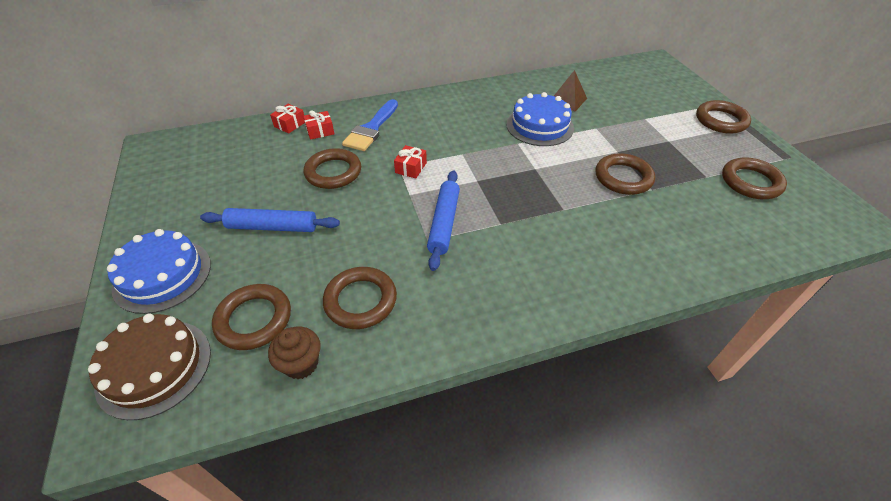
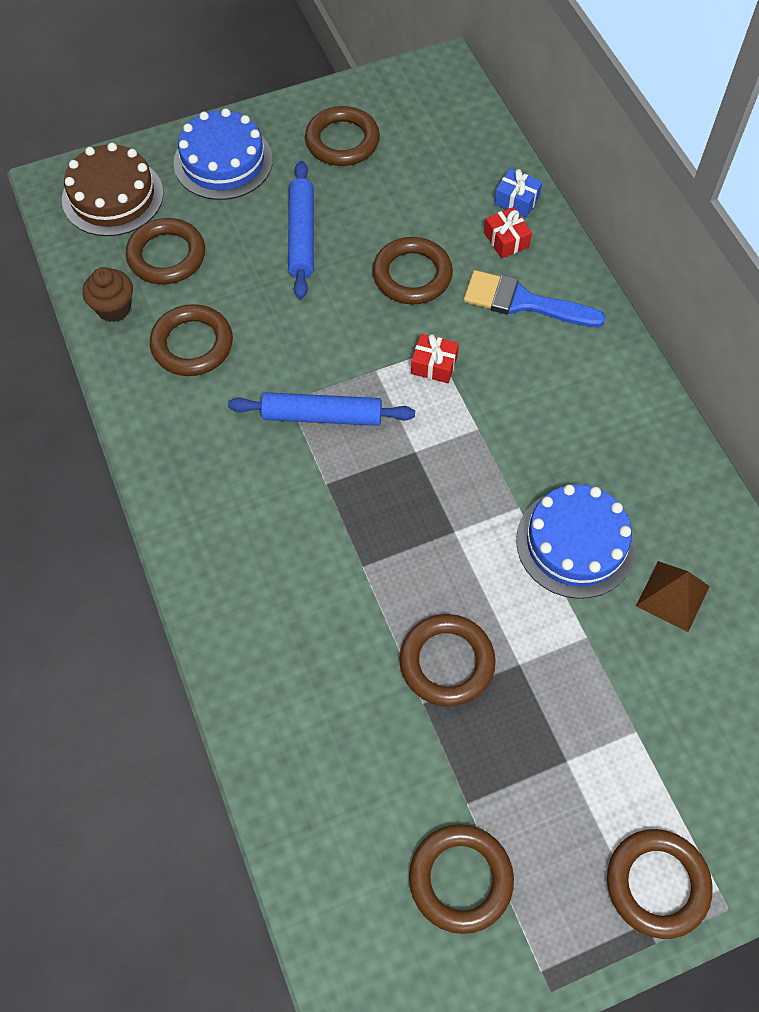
camera: 85 degrees right, 15 degrees up
red gift [270,104,305,134] -> blue gift [494,168,542,218]
none -> brown ring [305,106,380,166]

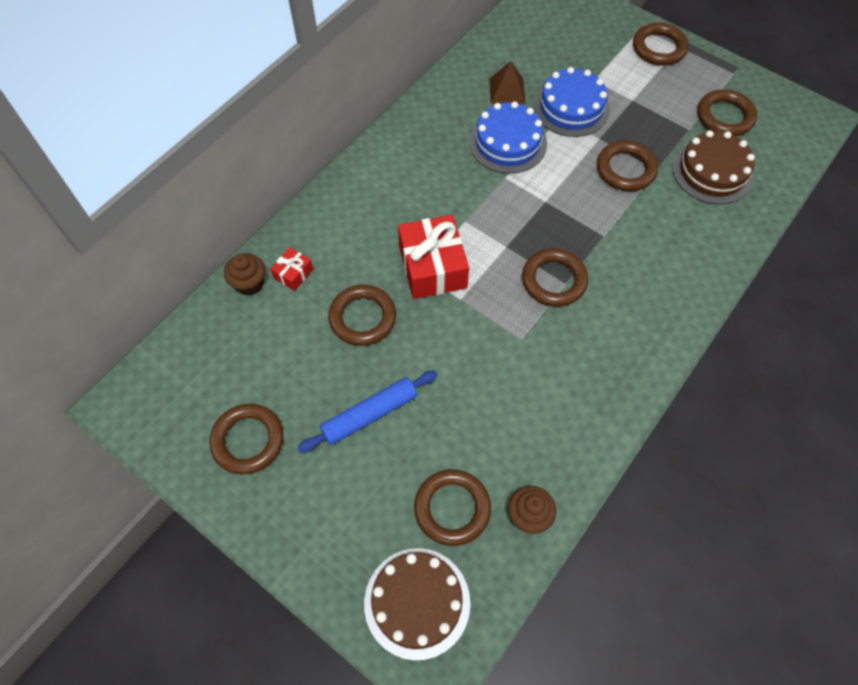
camera: 120 degrees left, 0 degrees up
brown ring [150,304,233,376] -> brown ring moved to [522,248,588,307]
blue cake [173,108,273,200] -> blue cake moved to [534,67,610,137]
blue rolling pin [228,392,415,426] -> none
red gift [411,334,459,383] -> red gift [398,215,469,299], size x2.08
blue brush [464,270,605,327] -> none
blue gift [494,168,542,218] -> brown cupcake [224,253,265,296]
none -> brown cake [672,130,755,204]

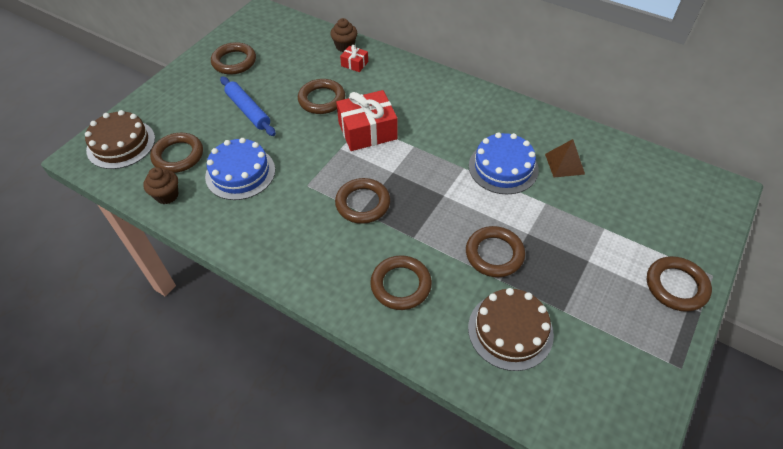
camera: 85 degrees right, 10 degrees down
blue cake [534,67,610,137] -> blue cake moved to [205,138,275,200]
brown ring [697,89,757,136] -> brown ring moved to [370,255,432,310]

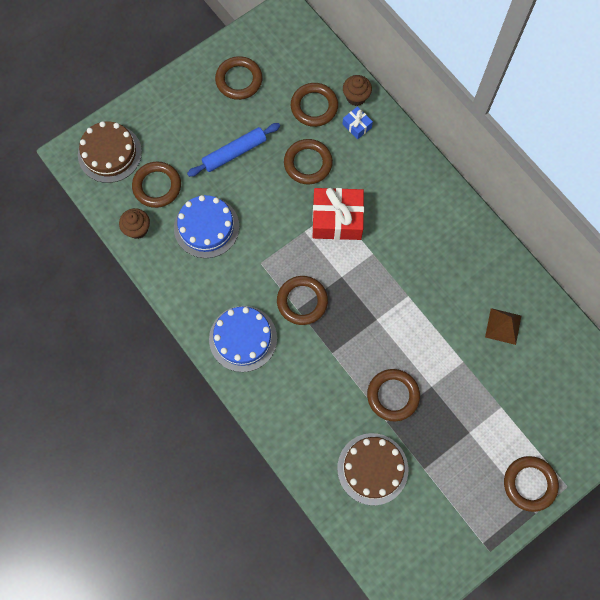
camera: 20 degrees right, 20 degrees up
blue rolling pin [220,76,276,136] -> blue rolling pin turned 75 degrees clockwise [187,123,280,177]
red gift [340,45,368,72] -> blue gift [342,106,373,140]
brown ring [370,255,432,310] -> brown ring moved to [291,83,338,127]
blue cake [469,132,539,194] -> blue cake moved to [209,306,277,372]

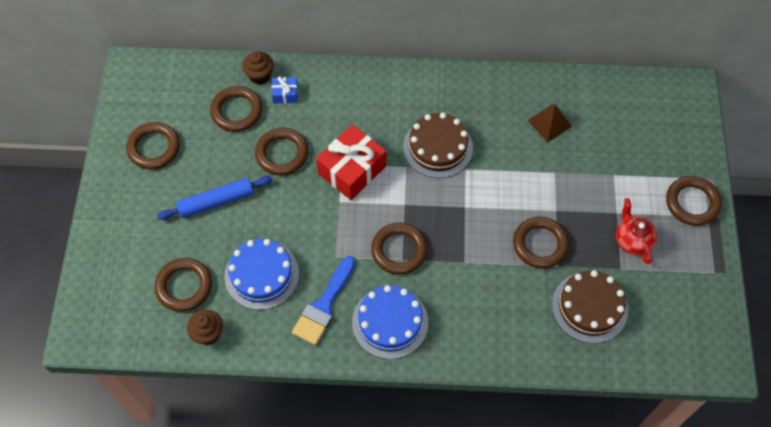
camera: 50 degrees left, 10 degrees down
brown cake [78,121,142,183] -> brown cake moved to [403,112,473,178]
blue rolling pin [187,123,280,177] -> blue rolling pin turned 60 degrees clockwise [157,176,272,220]
none -> blue brush [292,256,355,345]
none -> red teapot [616,198,657,264]

